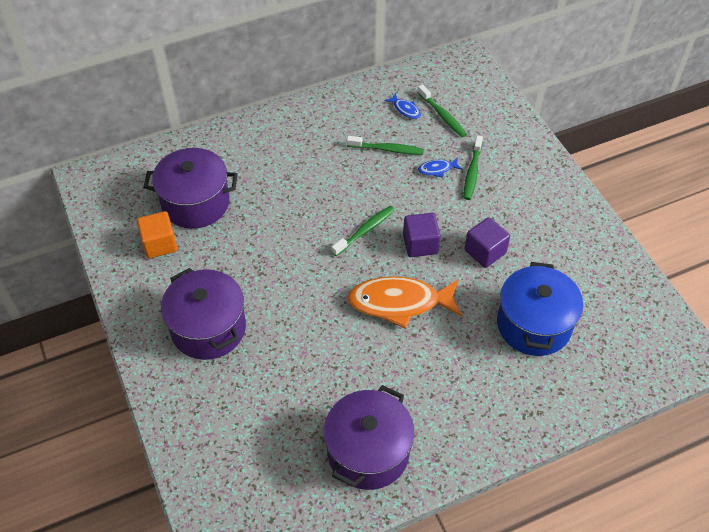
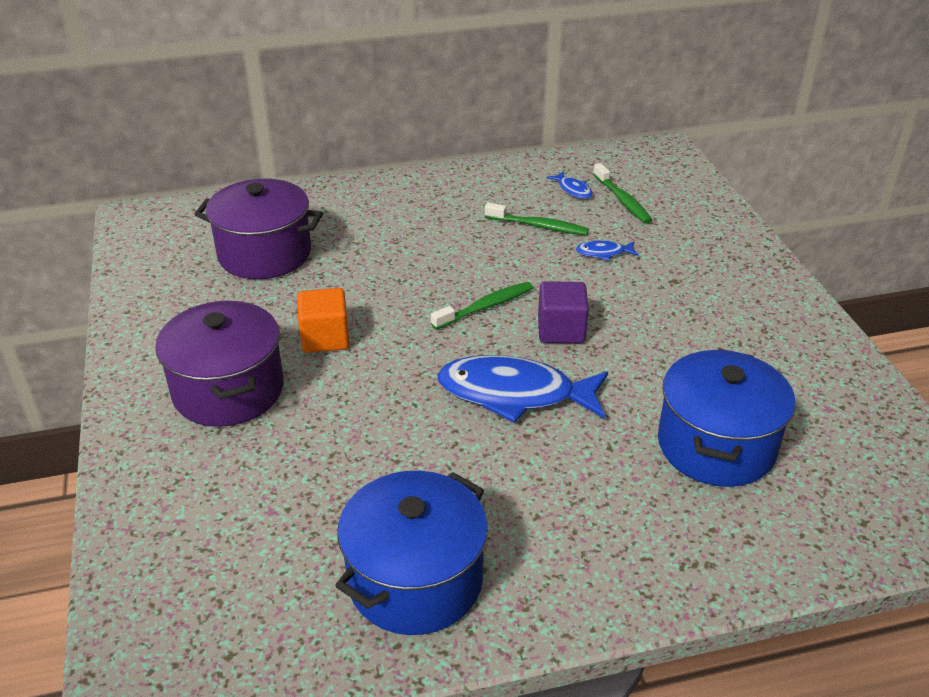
camera: 10 degrees right, 15 degrees down
orange cube [137,211,178,258] -> orange cube moved to [297,288,349,353]
purple pot [324,385,415,490] -> blue pot [335,471,488,635]
orange fish [348,276,462,329] -> blue fish [437,355,608,423]
green toothbrush [464,135,483,200] -> none
purple cube [464,217,510,268] -> none

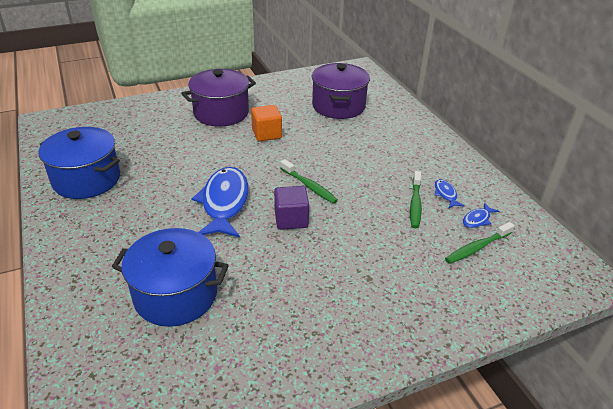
camera: 80 degrees right, 0 degrees up
blue fish [576,240,639,261] -> blue fish moved to [435,179,465,209]

